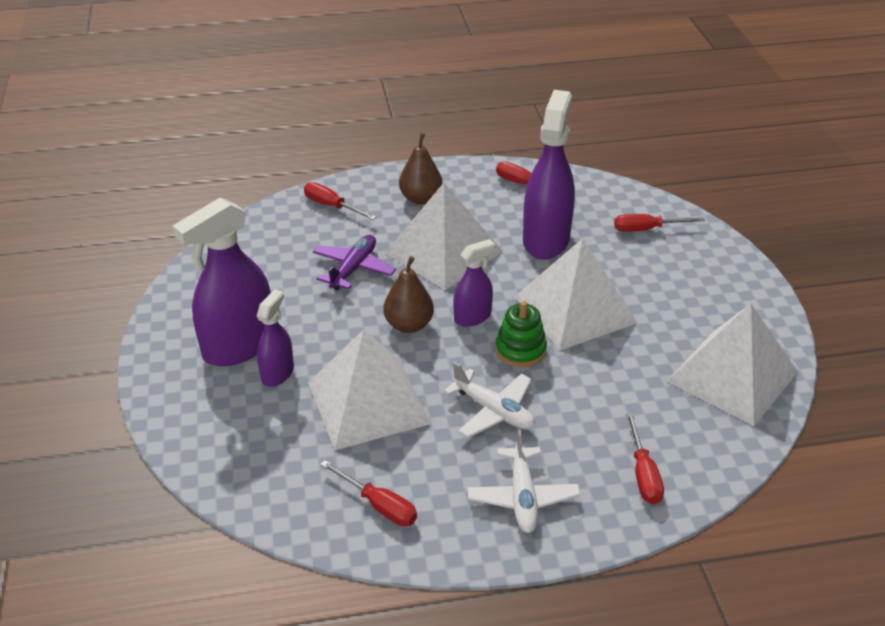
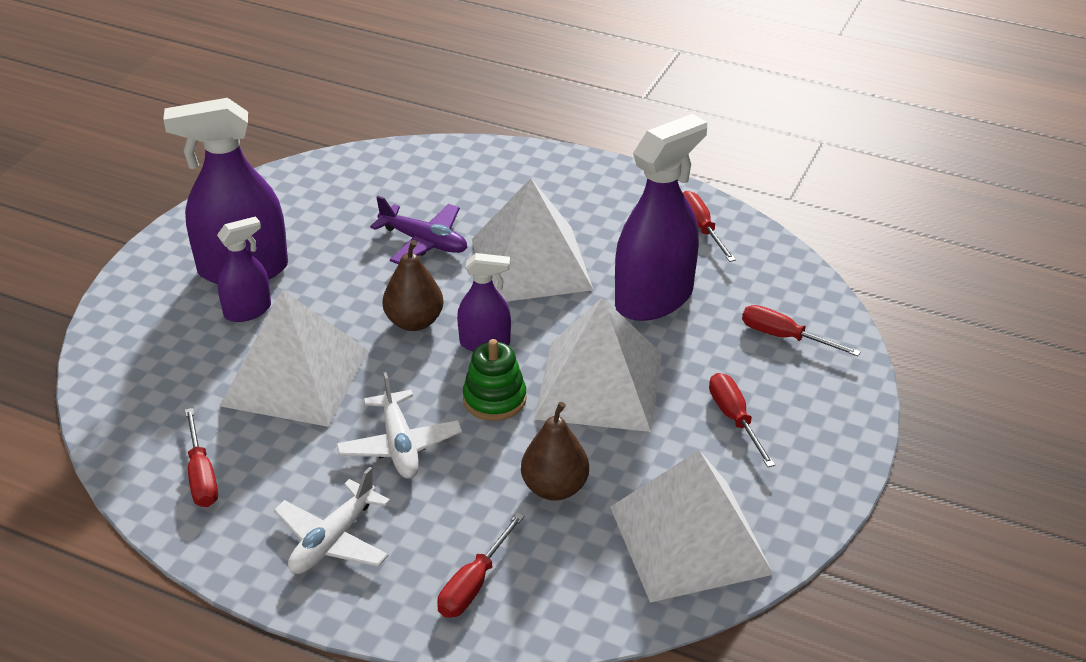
camera: 35 degrees right, 0 degrees up
red screwdriver [304,182,376,220] -> red screwdriver moved to [709,373,775,467]
purple plane [313,235,396,290] -> purple plane turned 60 degrees clockwise [370,196,467,264]
brown pear [399,133,443,205] -> brown pear moved to [521,402,589,501]

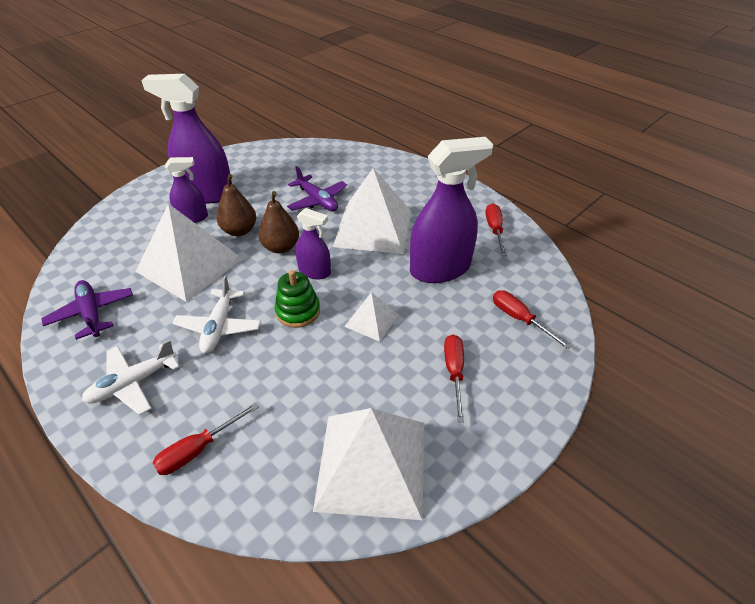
camera: 20 degrees right, 5 degrees up
red screwdriver [185,408,218,507] -> purple plane [41,280,133,340]
brown pear [521,402,589,501] -> brown pear moved to [216,174,256,236]
white pyramid [534,297,662,432] -> white pyramid [344,292,399,342], size x0.49

